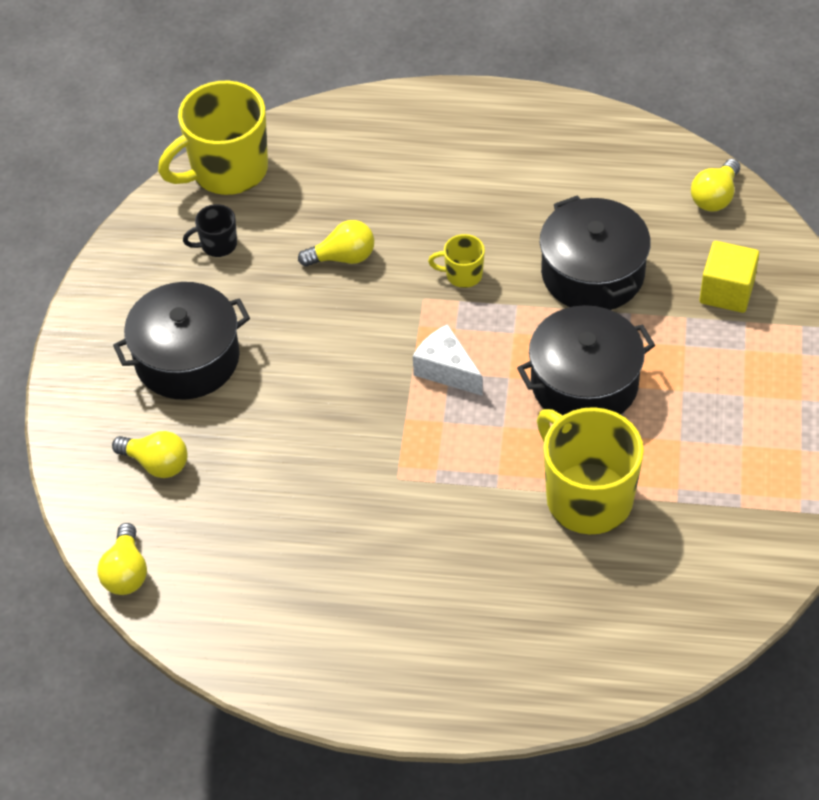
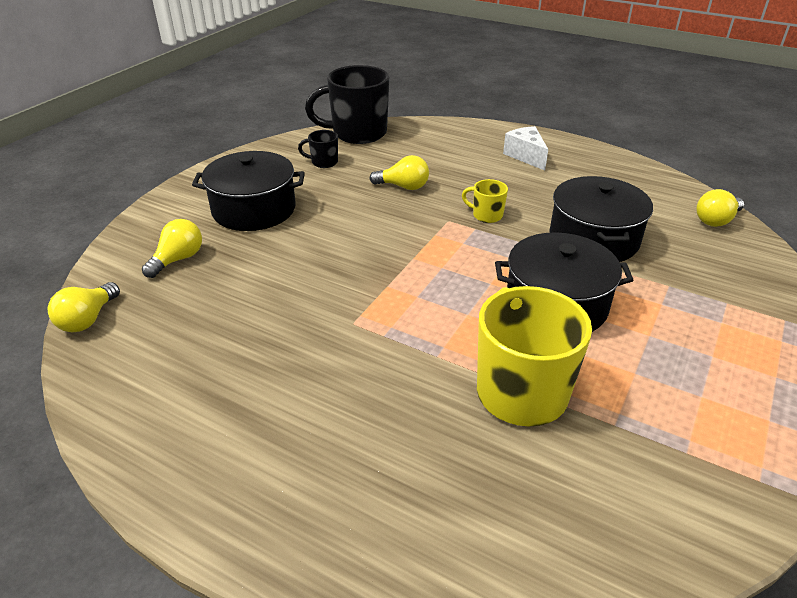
camera: 20 degrees right, 15 degrees down
yellow light bulb [112,431,188,478] -> yellow light bulb turned 105 degrees counterclockwise [142,219,202,278]
yellow mug [158,81,268,195] -> black mug [305,65,390,144]
white cheese [413,324,483,396] -> white cheese moved to [503,126,548,170]
yellow cube [700,241,759,313] -> none

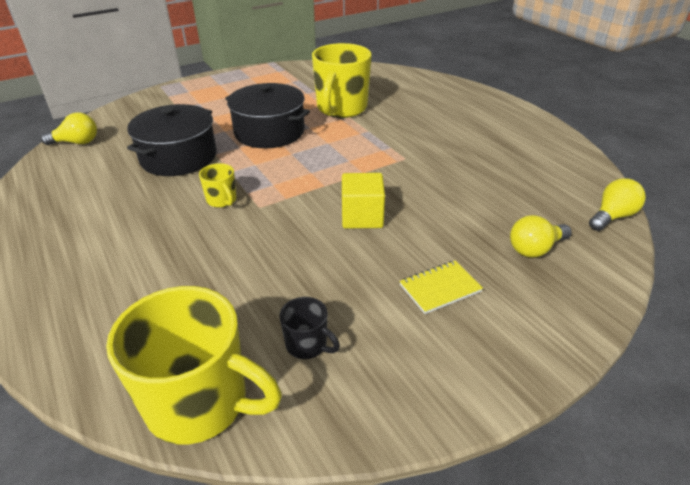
camera: 150 degrees left, 0 degrees up
black pot [192,151,305,231] -> yellow notebook [400,260,483,314]
black mug [305,65,390,144] -> yellow mug [106,286,282,444]
yellow light bulb [370,155,429,190] -> none
white cheese [503,126,548,170] -> none
none -> yellow cube [342,173,385,228]

